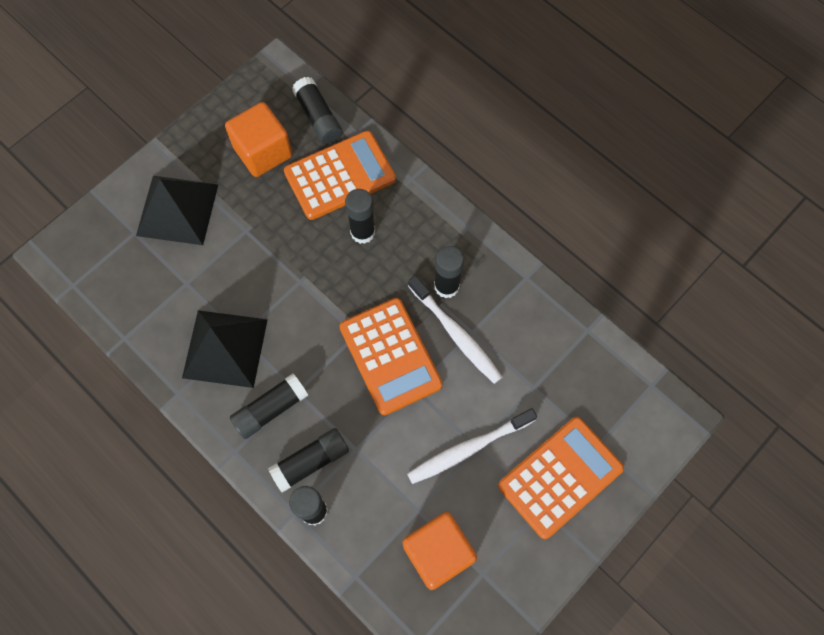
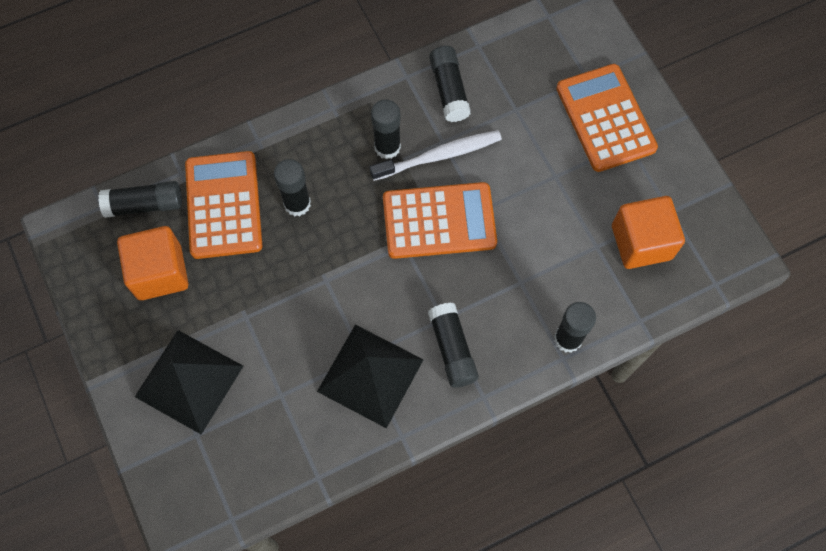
camera: 70 degrees left, 0 degrees up
black glue stick [268,428,349,493] -> black glue stick moved to [429,46,471,122]
white toothbrush [407,408,537,484] -> none

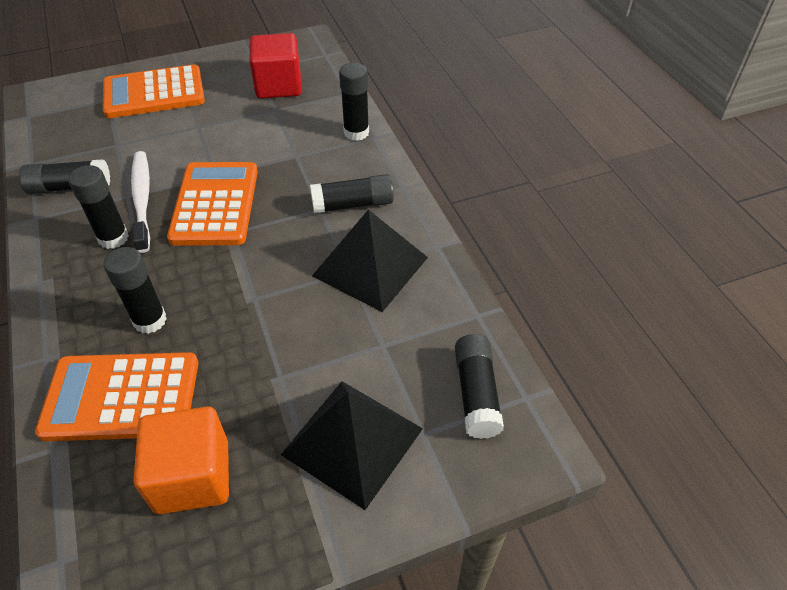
camera: 85 degrees left, 20 degrees down
black glue stick [98,181,182,218] -> black glue stick moved to [455,334,504,439]
orange cube [612,196,685,269] -> red cube [249,33,302,99]

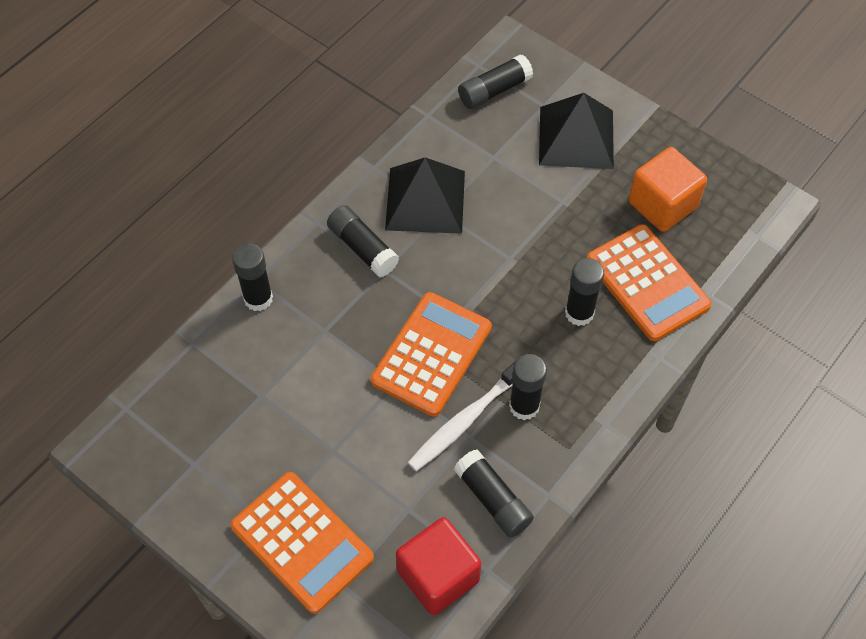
camera: 120 degrees left, 10 degrees up
orange calculator [167,162,258,246] -> orange calculator turned 150 degrees clockwise [371,292,492,417]
red cube [249,33,302,99] -> red cube moved to [396,517,481,615]

